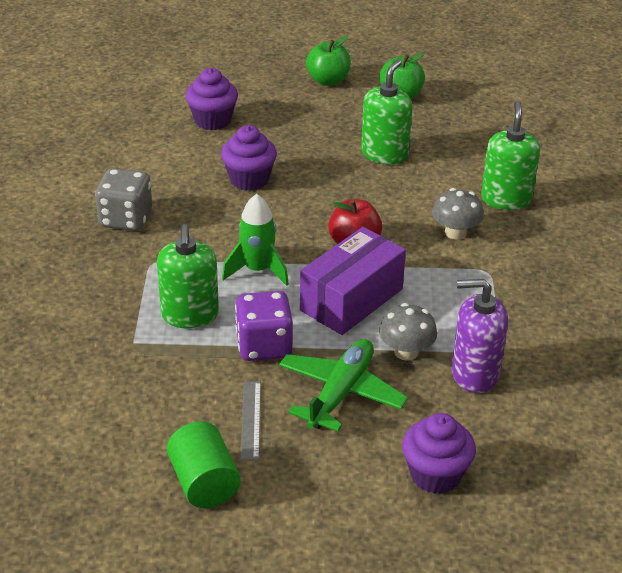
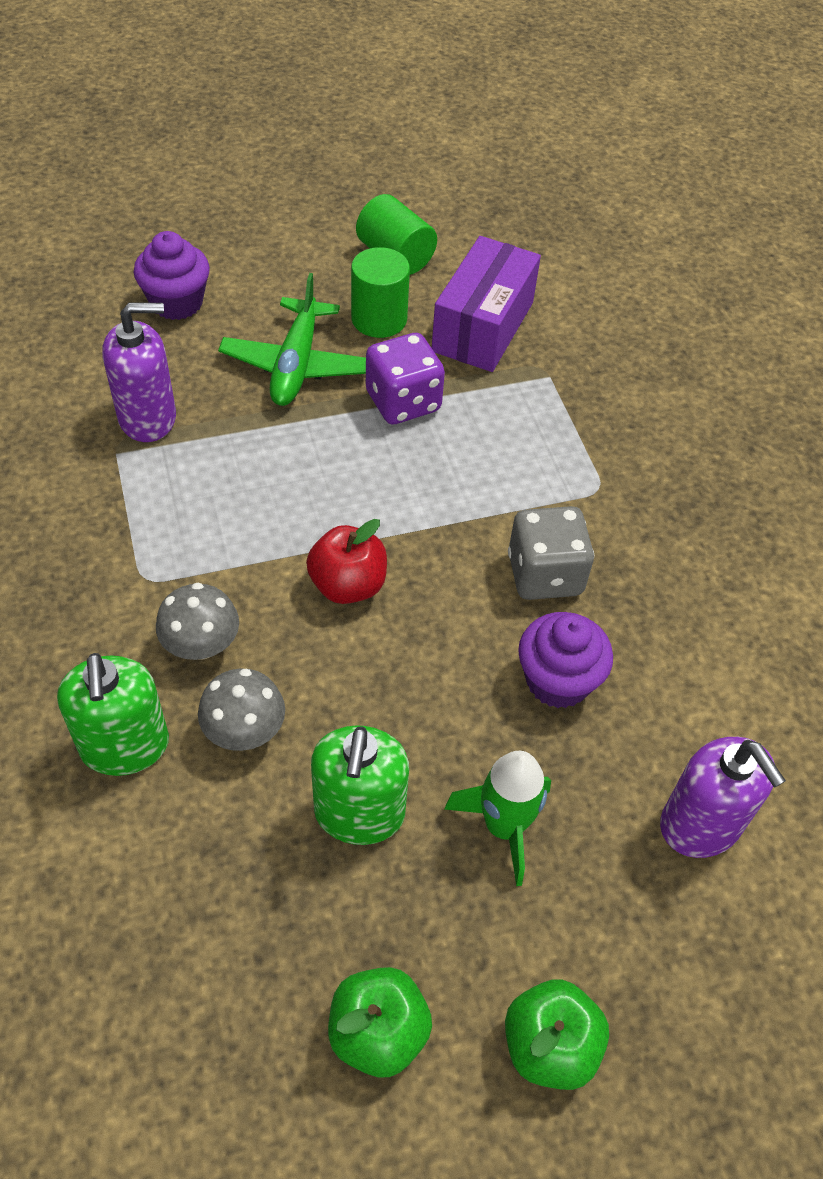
camera: 160 degrees right, 15 degrees up
grey dice [95,168,152,231] -> grey dice moved to [508,506,594,600]
green soap dispenser [157,224,219,329] -> none
purple cupcake [186,68,238,130] -> purple soap dispenser [660,737,786,858]
green rocket [222,194,289,286] -> green rocket moved to [445,751,551,886]
grey ruler [241,382,261,460] -> green cylinder [351,247,410,338]
purple box [300,227,406,335] -> purple box moved to [432,236,541,372]
grey mushroom [379,303,437,361] -> grey mushroom moved to [198,668,285,751]

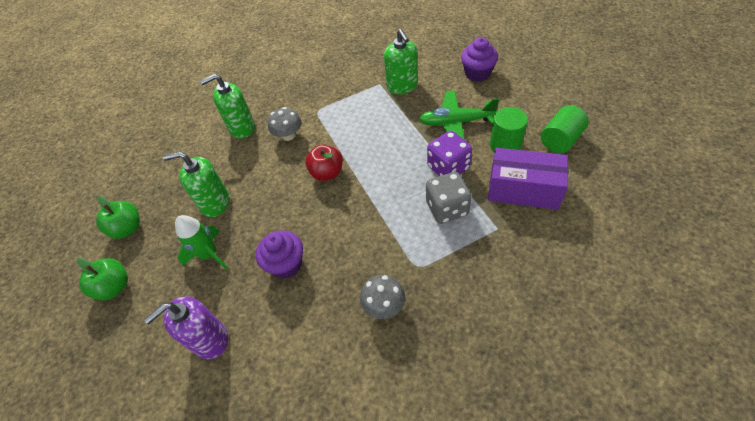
camera: 90 degrees right, 0 degrees up
purple soap dispenser [102,302,176,442] -> green soap dispenser [384,29,418,94]
grey mushroom [198,668,285,751] -> grey mushroom moved to [360,275,405,319]
grey dice [508,506,594,600] -> grey dice moved to [426,172,471,224]

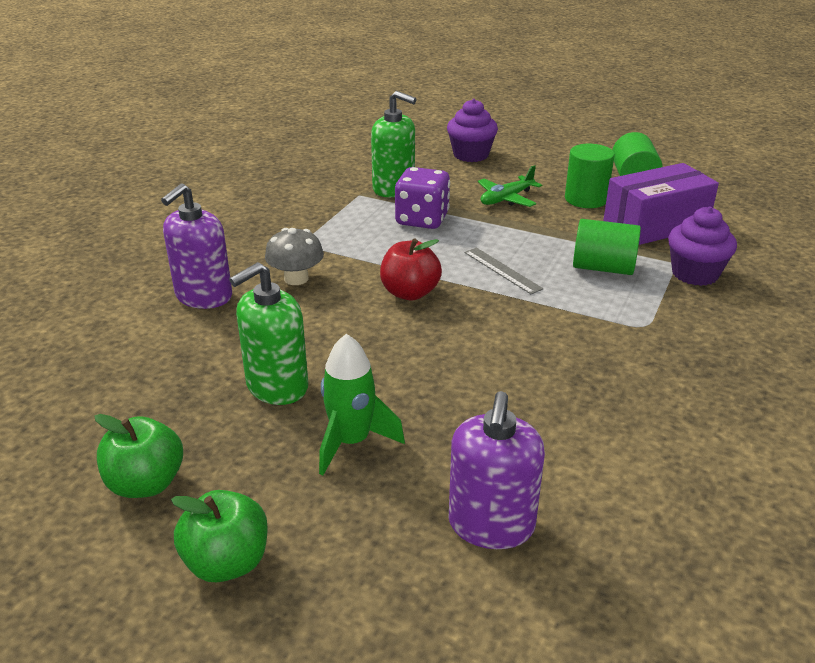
camera: 45 degrees left, 20 degrees down
green soap dispenser [200,74,255,139] -> purple soap dispenser [161,183,232,309]
purple cupcake [256,230,303,279] -> purple cupcake moved to [668,206,737,286]
grey mushroom [360,275,405,319] -> none
green plane [419,90,499,140] -> green plane [478,165,542,207], size x0.66
grey dice [426,172,471,224] -> green cylinder [573,219,641,275]
purple dice [427,131,472,176] -> purple dice moved to [395,167,450,229]
none -> grey ruler [465,248,543,294]

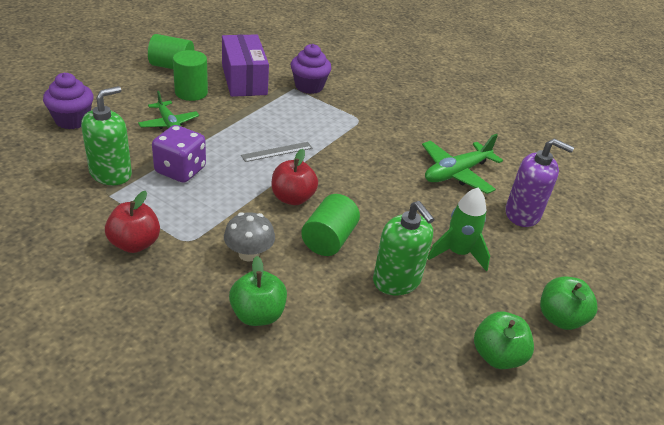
camera: 85 degrees left, 5 degrees up
purple soap dispenser [161,183,232,309] -> green apple [229,256,287,326]
green cylinder [573,219,641,275] -> green cylinder moved to [301,194,360,256]
none -> red apple [105,191,160,253]
none -> green plane [422,134,503,194]

